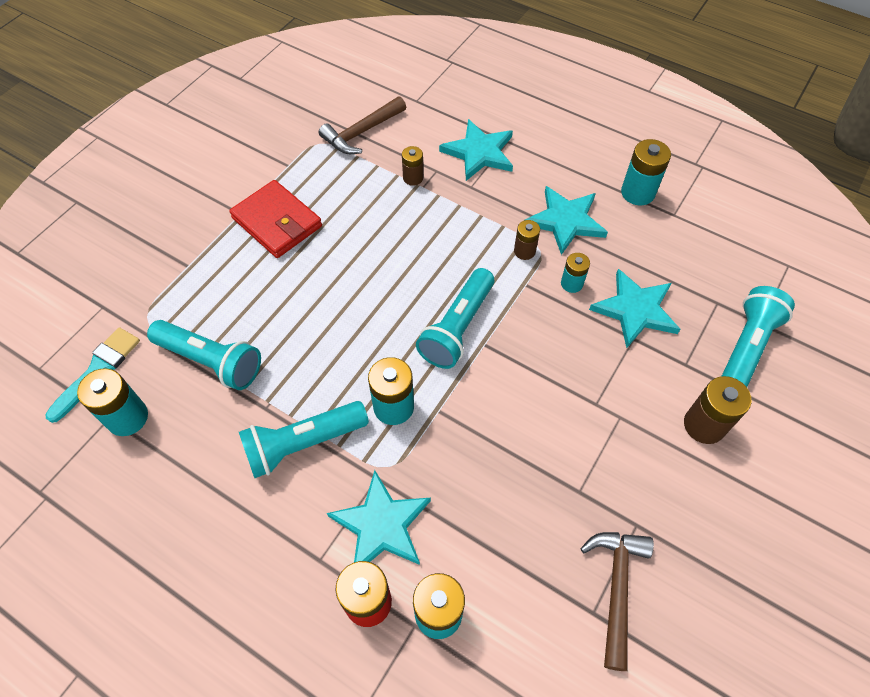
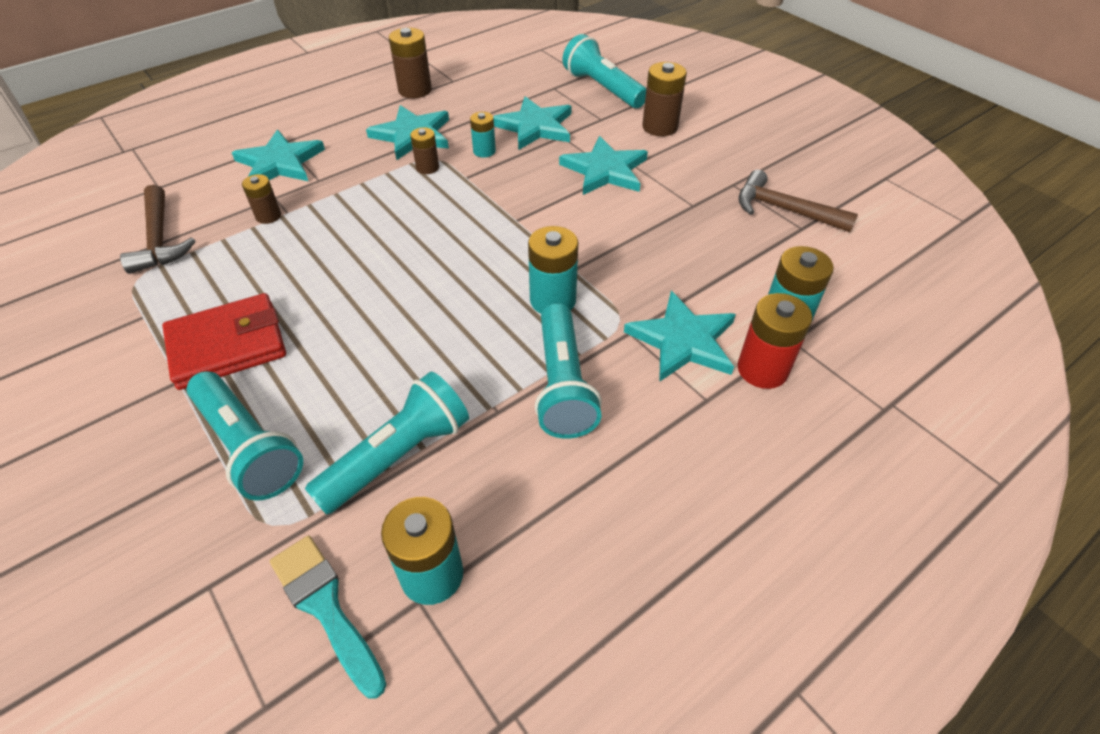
camera: 70 degrees left, 10 degrees down
turquoise flashlight [416,268,494,369] -> turquoise flashlight moved to [187,371,303,501]
turquoise battery [621,139,671,206] -> brown battery [389,28,432,98]
none -> turquoise star [559,136,648,195]

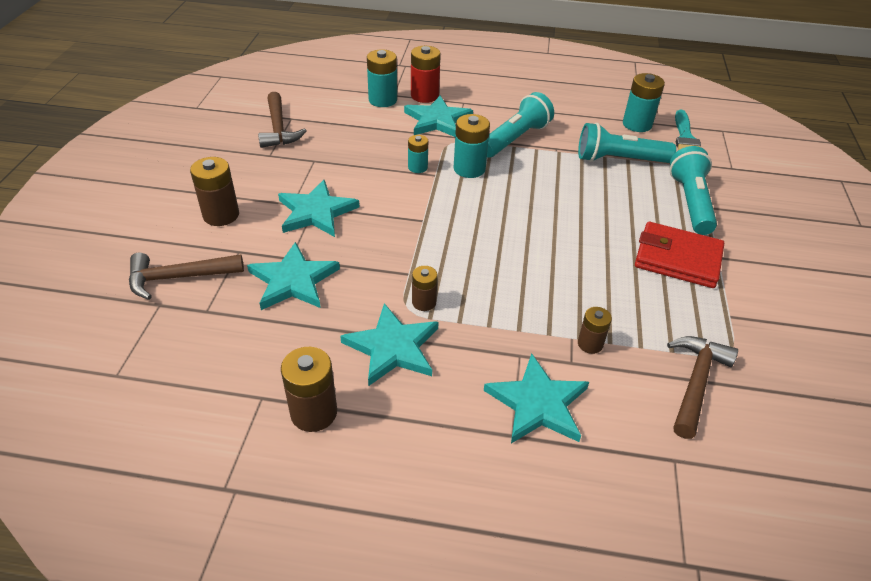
camera: 135 degrees left, 5 degrees down
turquoise battery [470,112,496,158] -> turquoise battery moved to [408,135,428,173]
turquoise flashlight [563,34,646,108] -> brown hammer [129,253,244,300]

